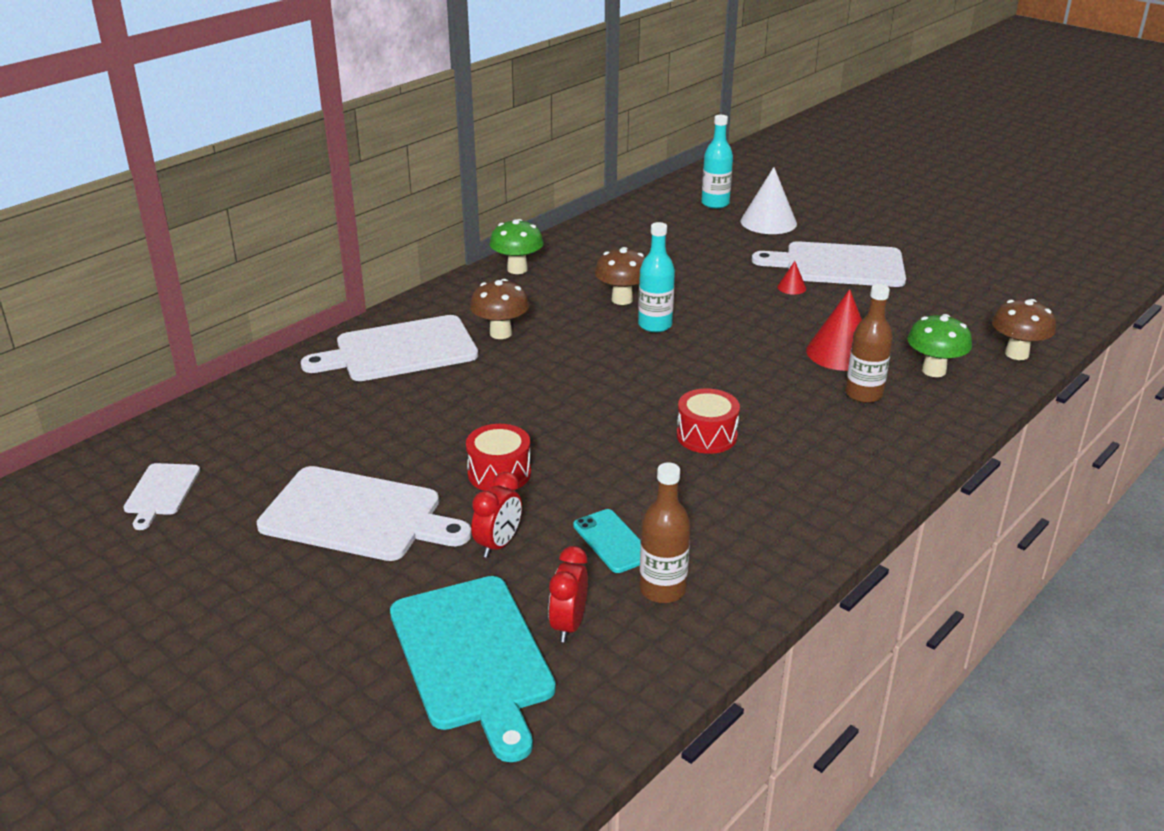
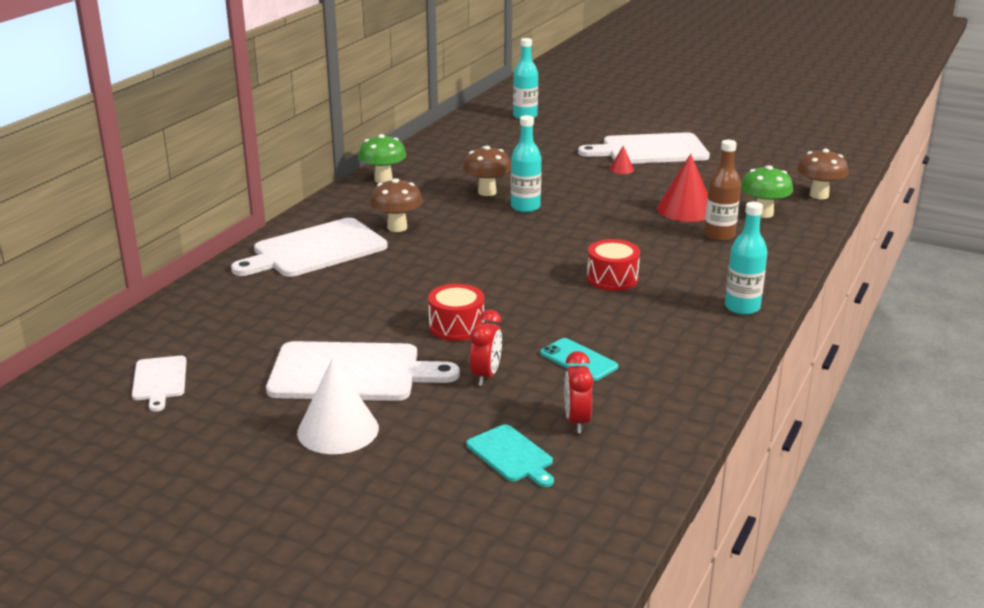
camera: 15 degrees left, 5 degrees down
turquoise cutting board [390,576,556,762] -> turquoise cutting board [466,424,554,487], size x0.51
brown bottle [640,462,691,603] -> none
white cone [740,167,797,234] -> white cone moved to [297,358,379,454]
none -> turquoise bottle [725,202,768,315]

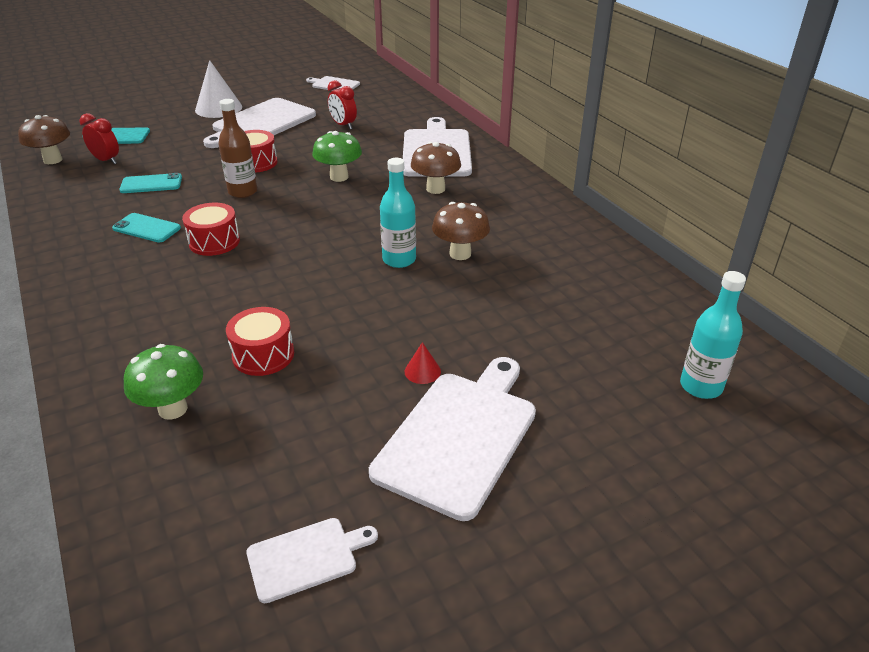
camera: 125 degrees right, 10 degrees up
green mushroom [358,134,407,183] -> green mushroom moved to [312,131,362,182]
red clock [470,310,502,386] -> red clock moved to [328,80,357,129]
red cone [657,154,708,222] -> red drum [226,307,294,376]
brown bottle [704,140,741,241] -> brown bottle moved to [218,99,258,198]
turquoise bottle [725,202,768,315] -> none
brown mushroom [797,149,849,199] -> brown mushroom moved to [18,115,70,164]
none -> turquoise phone [112,213,181,243]
none -> white cutting board [246,518,378,603]

